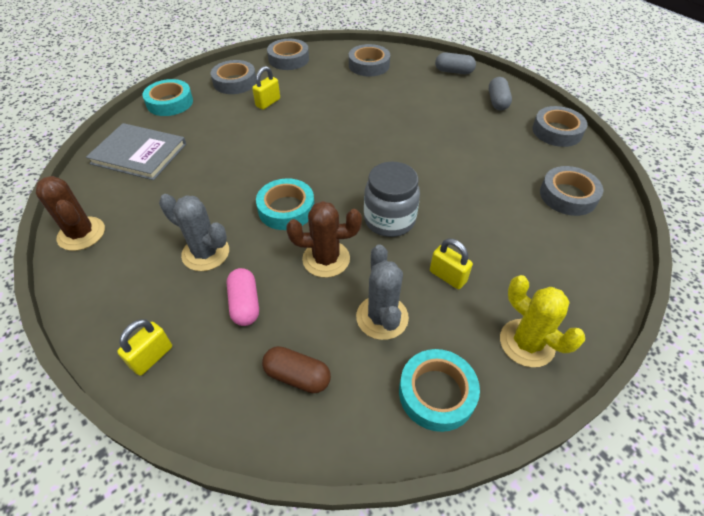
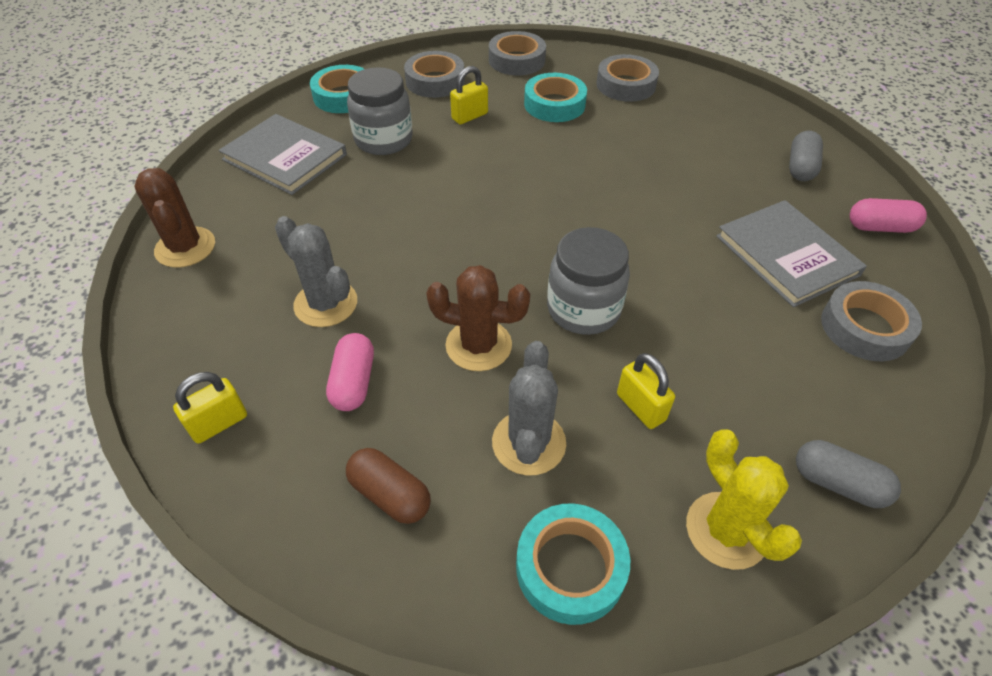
camera: 15 degrees right, 0 degrees up
turquoise tape [256,178,314,230] -> turquoise tape moved to [524,73,587,122]
grey capsule [435,52,476,74] -> grey capsule moved to [796,440,901,508]
grey tape [532,106,587,147] -> pink capsule [850,198,927,233]
none -> grey jar [347,67,413,155]
none -> grey book [716,200,867,307]

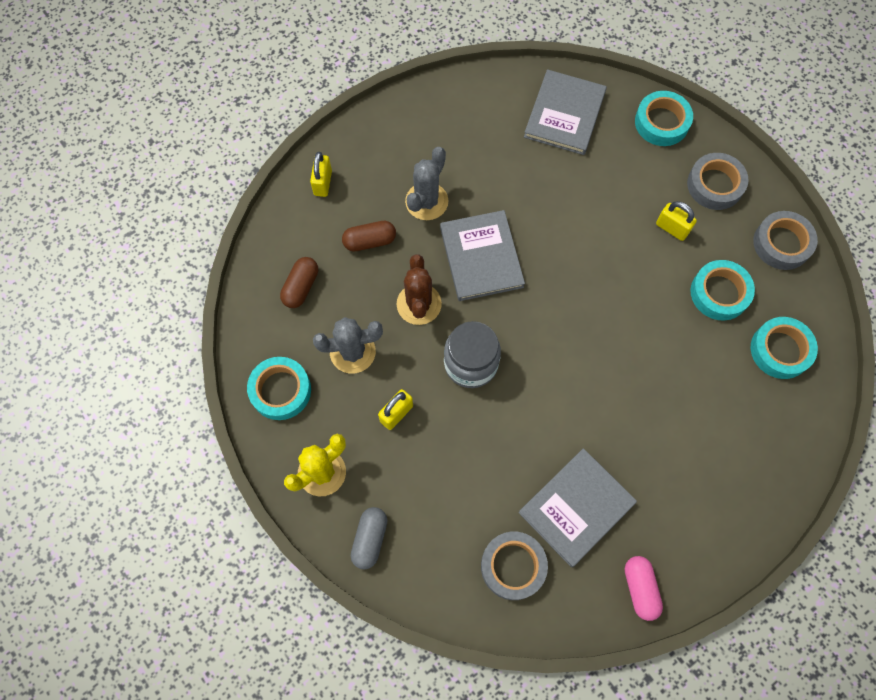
camera: 75 degrees right, 20 degrees up
brown cactus [135,168,215,268] -> none
yellow padlock [173,372,247,444] -> yellow padlock turned 60 degrees clockwise [310,152,332,197]
pink capsule [326,333,374,411] -> brown capsule [342,221,396,252]
grey jar [347,67,413,155] -> none
grey tape [597,54,659,102] -> turquoise tape [751,317,818,379]
grey capsule [789,131,823,181] -> none
none -> grey book [440,210,525,301]

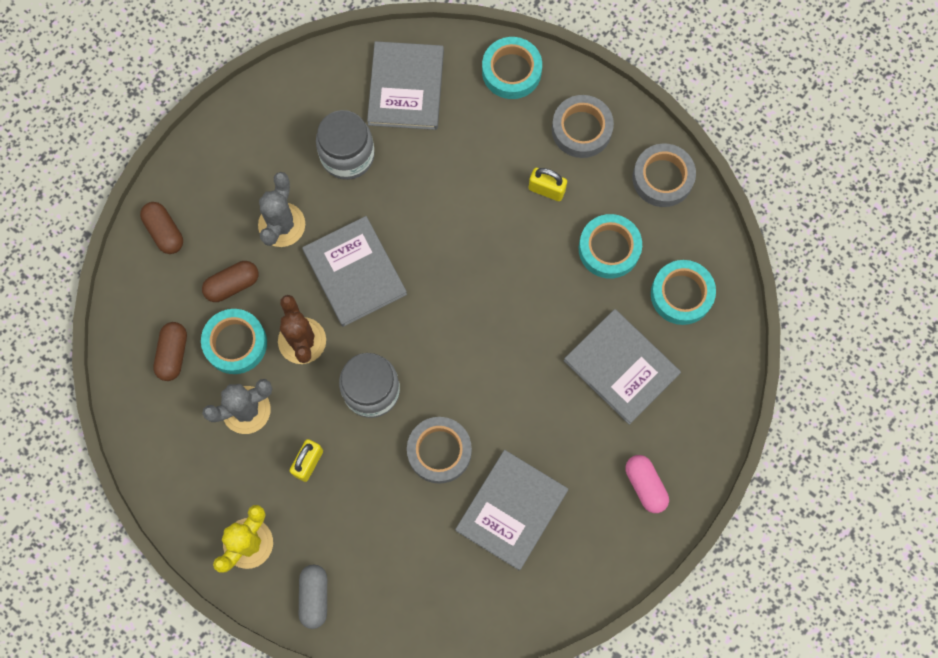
camera: 15 degrees left, 5 degrees up
turquoise tape [247,357,311,420] -> turquoise tape moved to [201,309,267,374]
yellow padlock [310,152,332,197] -> brown capsule [140,202,183,254]
grey tape [481,532,548,600] -> grey tape moved to [407,417,472,484]
pink capsule [625,556,663,621] -> pink capsule moved to [625,455,669,513]
none -> grey jar [316,110,375,180]
none -> grey book [564,309,681,425]

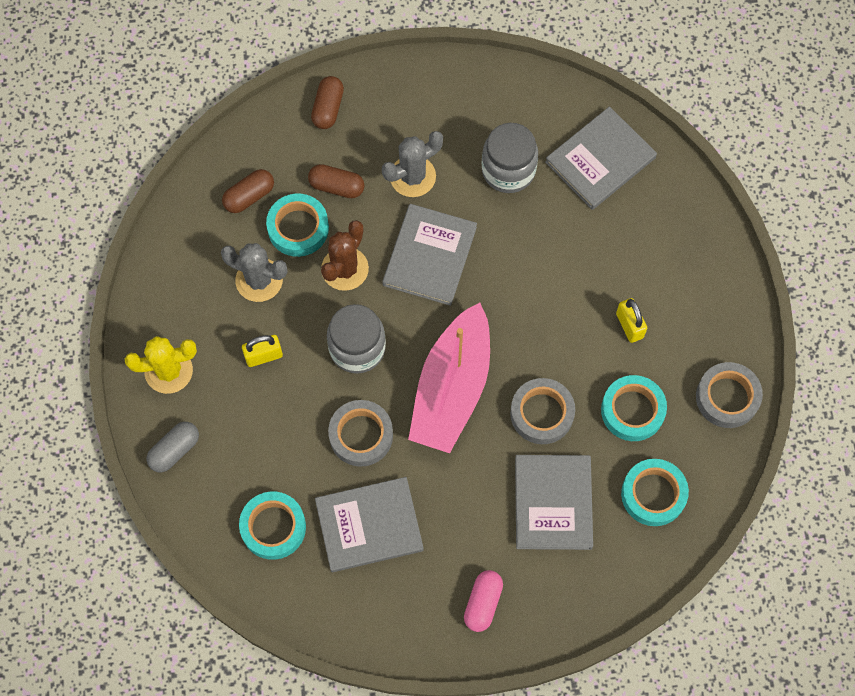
camera: 45 degrees right, 5 degrees down
turquoise tape [482,37,542,99] -> turquoise tape moved to [239,492,306,560]
grey tape [552,95,614,158] -> grey tape moved to [510,378,575,444]
none -> pink boat [408,303,490,453]

